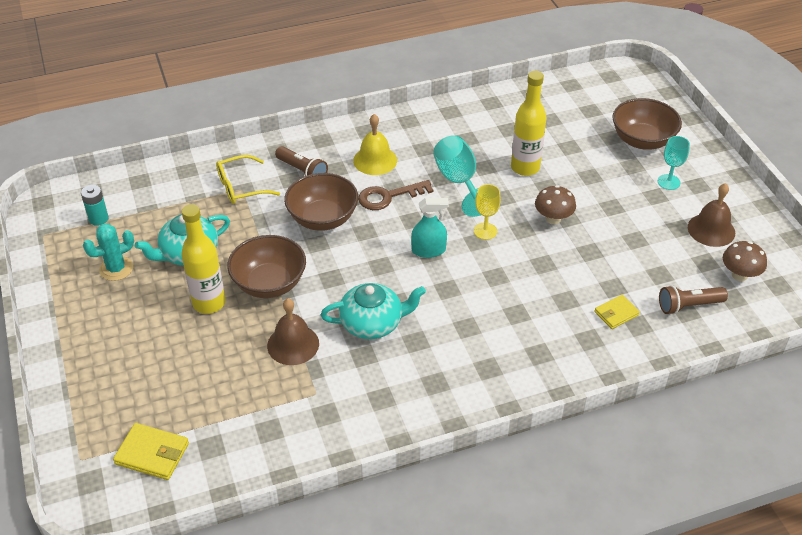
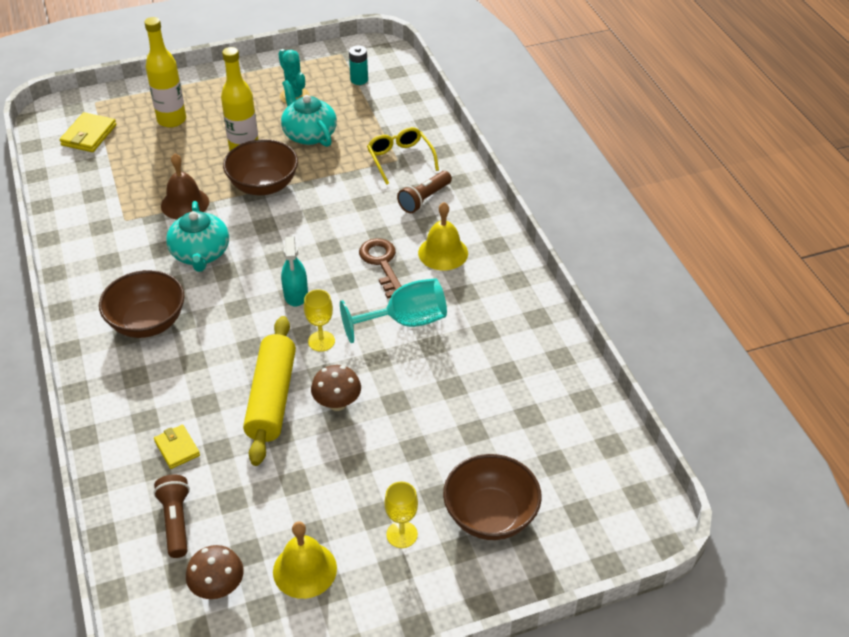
camera: 90 degrees right, 0 degrees up
brown bowl [284,173,358,231] -> brown bowl moved to [99,270,185,338]
yellow bottle [511,71,546,176] -> yellow bottle moved to [144,17,186,128]
turquoise goblet [658,136,690,190] -> yellow goblet [384,482,418,548]
brown bell [688,183,735,247] -> yellow bell [273,521,337,599]
none -> yellow rolling pin [243,316,296,466]

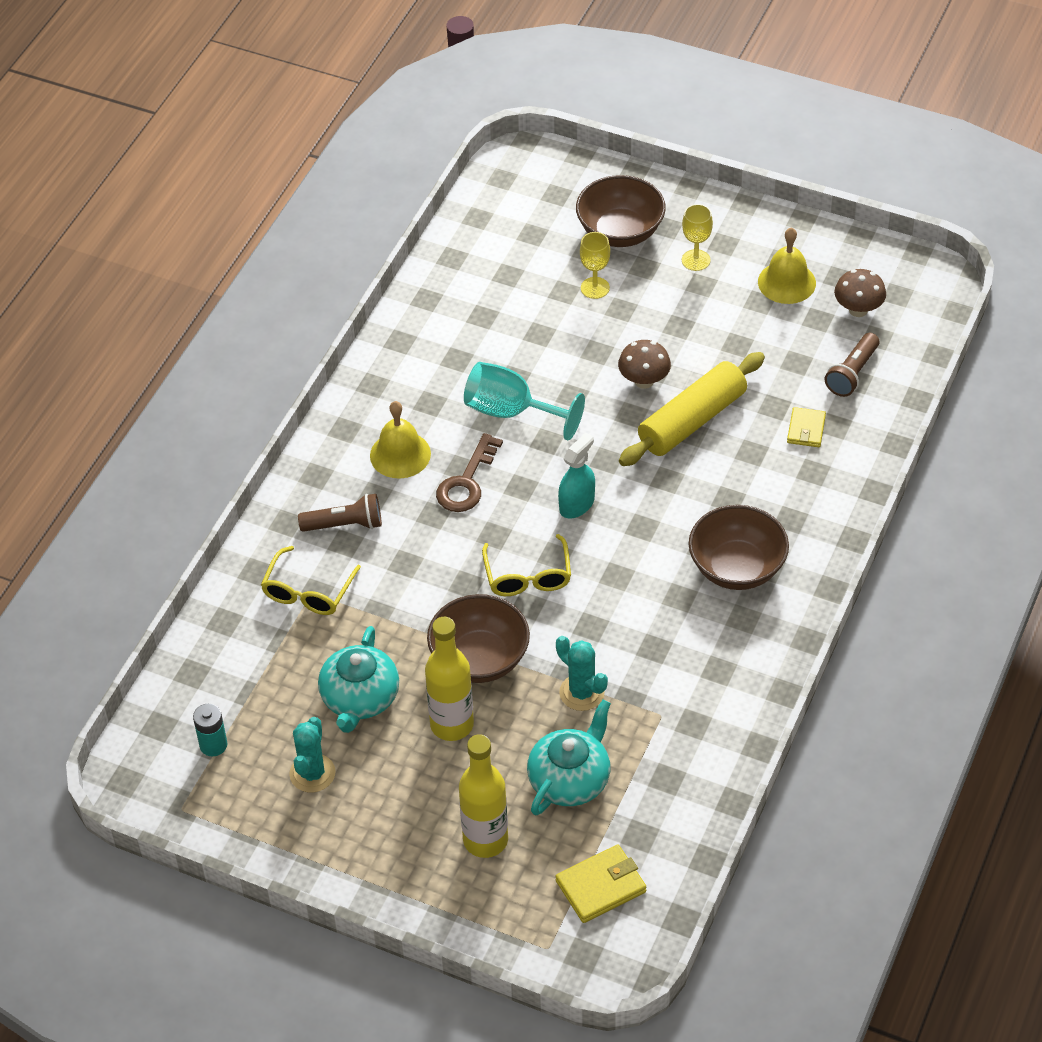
camera: 135 degrees left, 5 degrees up
brown bell [161,153,209,220] -> turquoise cactus [556,636,608,711]
turquoise teapot [166,201,229,272] -> turquoise teapot moved to [527,700,611,815]
yellow goblet [304,289,335,352] -> yellow goblet moved to [580,232,610,299]
none -> yellow glasses [482,534,571,596]

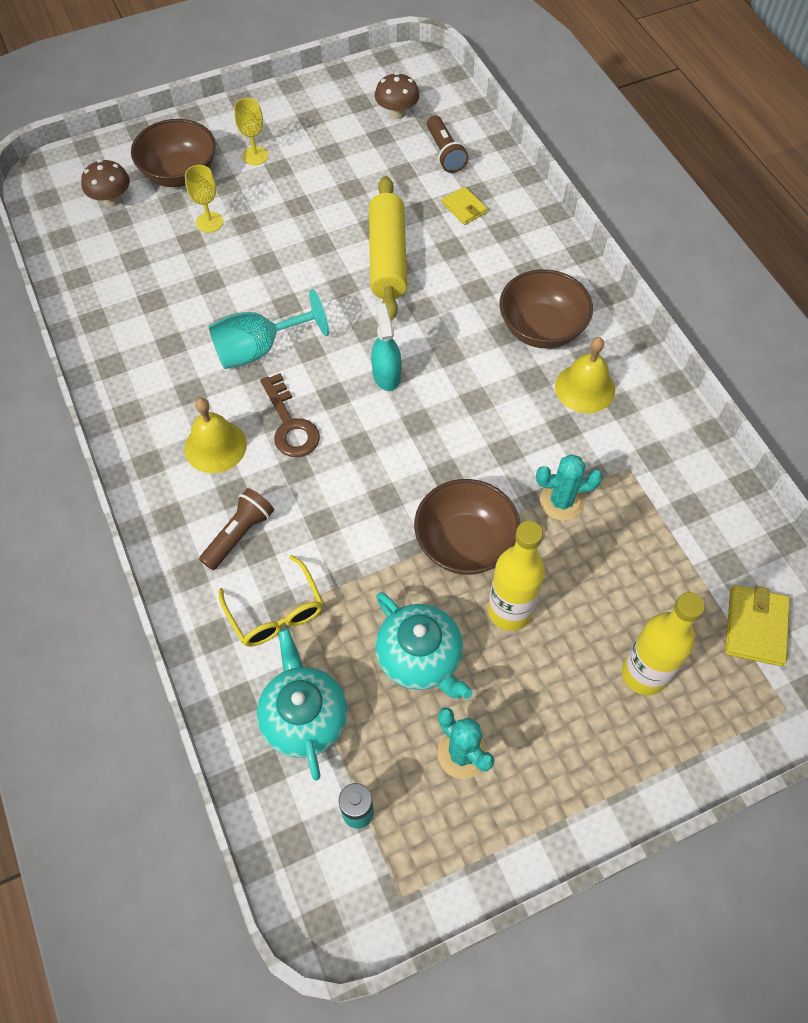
camera: 50 degrees left, 10 degrees up
yellow glasses [482,534,571,596] -> none
turquoise teapot [527,700,611,815] -> turquoise teapot moved to [257,629,348,781]
brown mushroom [618,340,671,389] -> brown mushroom moved to [81,160,130,207]
yellow bell [758,227,816,304] -> yellow bell moved to [555,337,615,413]

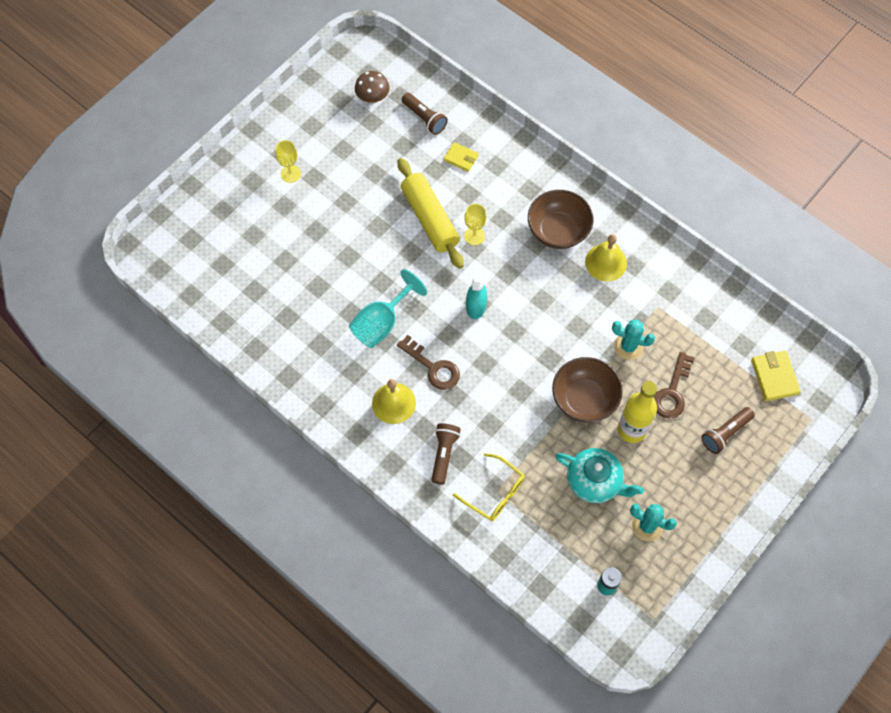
camera: 25 degrees left, 5 degrees up
brown mushroom [81,160,130,207] -> none
brown bowl [131,119,216,187] -> none
yellow goblet [185,165,223,233] -> yellow goblet moved to [464,204,487,245]
turquoise teapot [257,629,348,781] -> none
turquoise spray bottle [371,303,402,391] -> turquoise spray bottle turned 45 degrees clockwise [466,265,487,319]
turquoise cactus [536,454,603,521] -> turquoise cactus turned 45 degrees clockwise [612,320,655,360]
yellow bottle [622,592,705,695] -> brown flashlight [701,407,755,454]
none -> brown key [654,352,695,419]

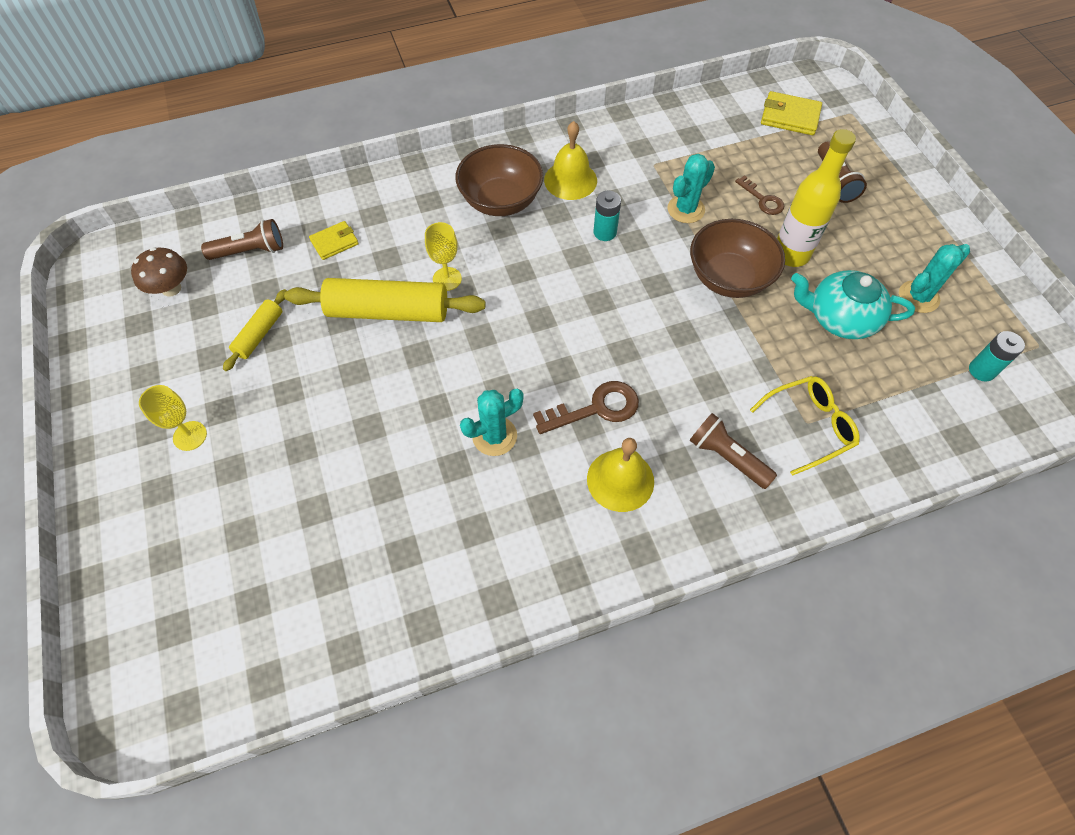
camera: 60 degrees left, 5 degrees down
turquoise goblet [349,269,427,348] -> turquoise cactus [460,389,524,456]
turquoise spray bottle [466,265,487,319] -> none
turquoise teapot [555,448,644,503] -> turquoise teapot turned 135 degrees counterclockwise [791,270,915,339]
brown key [654,352,695,419] -> brown key [735,175,784,215], size x0.64
none -> yellow rolling pin [223,289,287,371]
none -> turquoise battery [593,191,621,241]

